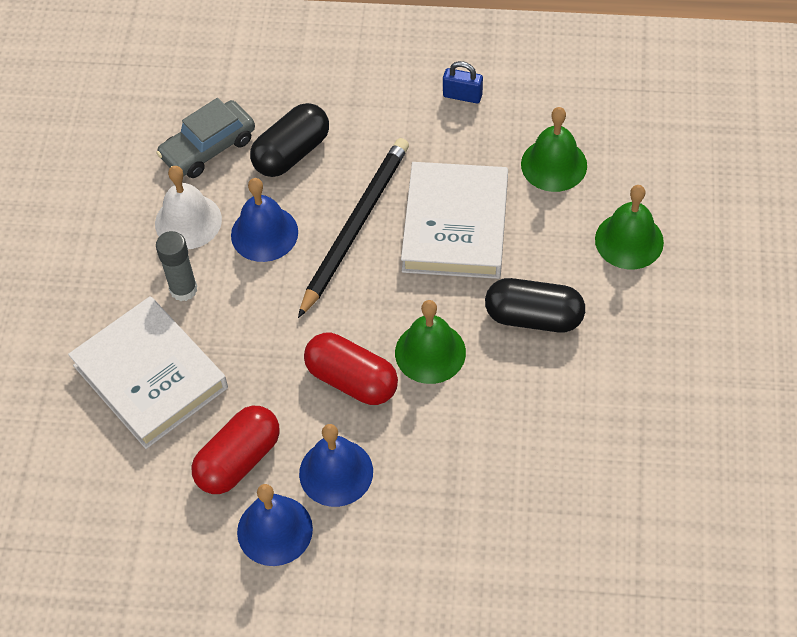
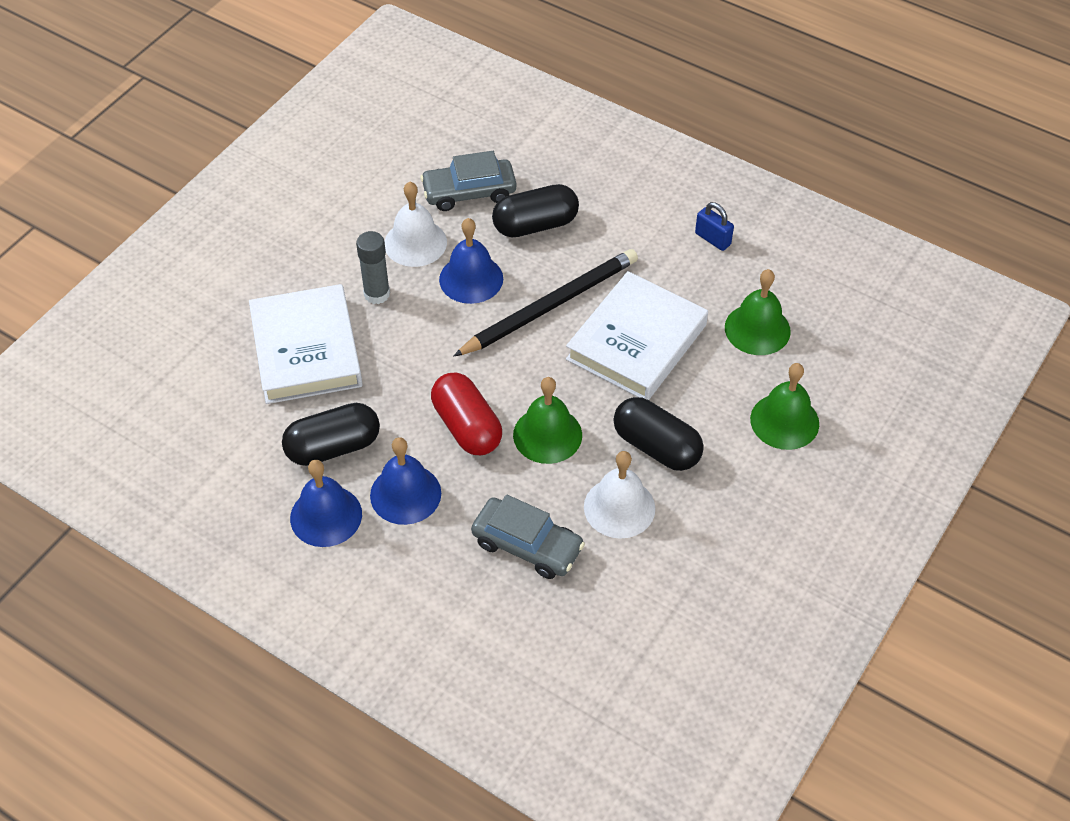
camera: 25 degrees right, 5 degrees down
red capsule [192,406,280,494] -> black capsule [282,403,380,466]
none -> grey car [471,494,585,579]
none -> white bell [584,451,655,539]

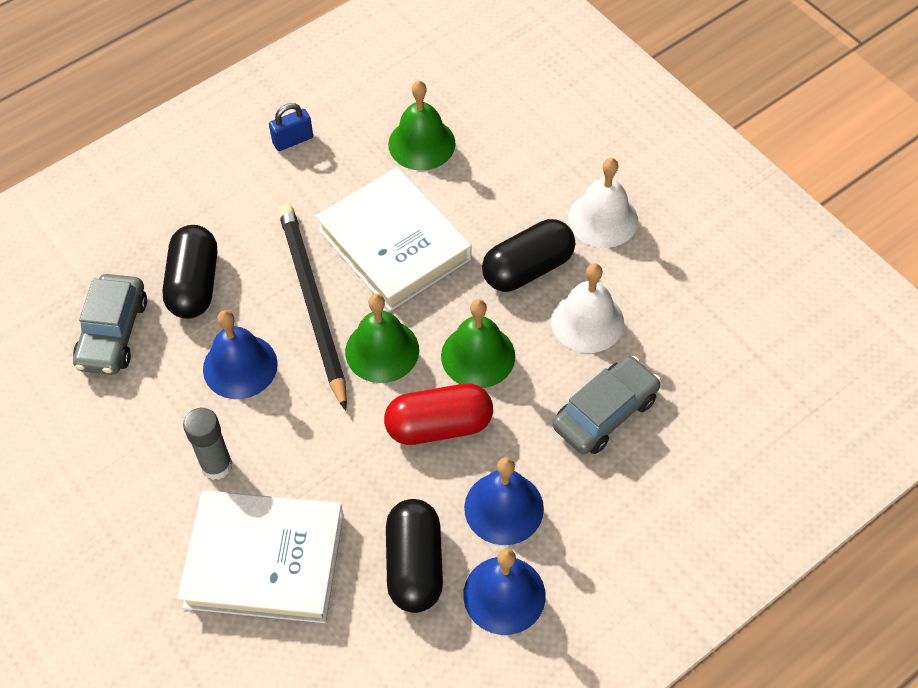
camera: 70 degrees left, 5 degrees up
white bell [385,182,447,267] -> white bell moved to [568,158,638,248]
green bell [750,363,819,450] -> green bell moved to [345,294,419,383]

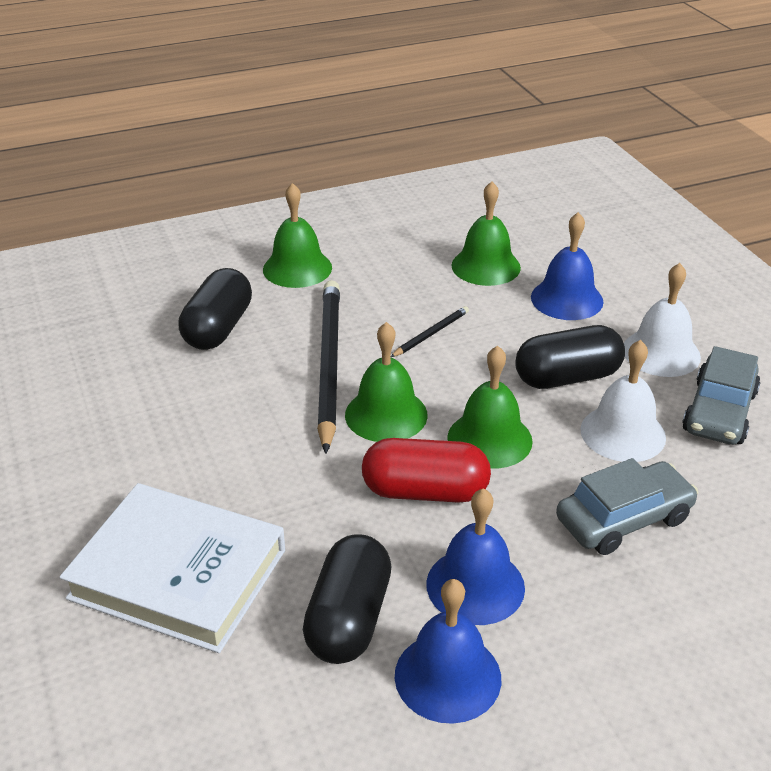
camera: 15 degrees right, 20 degrees down
grey car [73,274,147,375] -> grey car moved to [682,346,761,445]
grey glue stick [183,408,232,480] -> none
blue bell [203,310,278,399] -> blue bell moved to [531,212,604,320]
blue padlock [269,103,313,151] -> none
white book [316,167,472,311] -> black pencil [391,306,469,357]
none -> green bell [263,183,332,288]

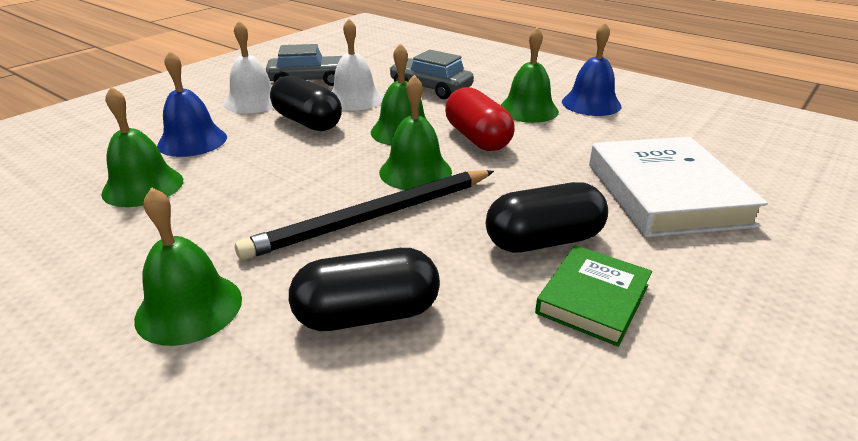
camera: 120 degrees left, 5 degrees down
black capsule [303,534,391,664] -> black capsule moved to [486,182,608,253]
black pencil [391,306,469,357] -> none
blue bell [426,488,525,625] -> green bell [501,27,559,123]
none -> green book [535,245,652,347]

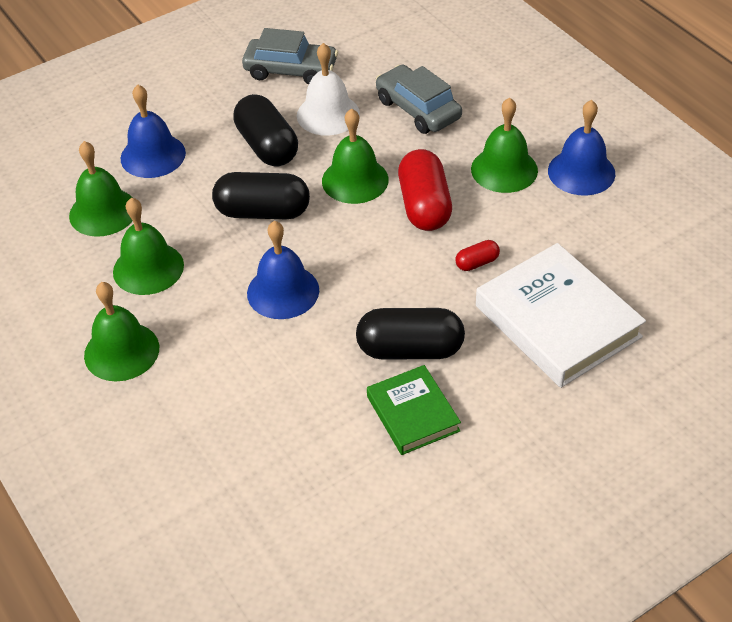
camera: 20 degrees right, 15 degrees up
white bell [223,21,274,113] -> none
black pencil [235,170,494,260] -> blue bell [247,221,319,319]
black capsule [289,248,440,331] -> black capsule moved to [212,172,310,219]
green bell [379,75,452,190] -> green bell moved to [113,198,184,295]
green book [535,245,652,347] -> green book turned 75 degrees counterclockwise [367,365,461,455]
white book [589,137,768,237] -> white book turned 45 degrees counterclockwise [476,243,646,388]
none -> red capsule [455,240,500,271]

